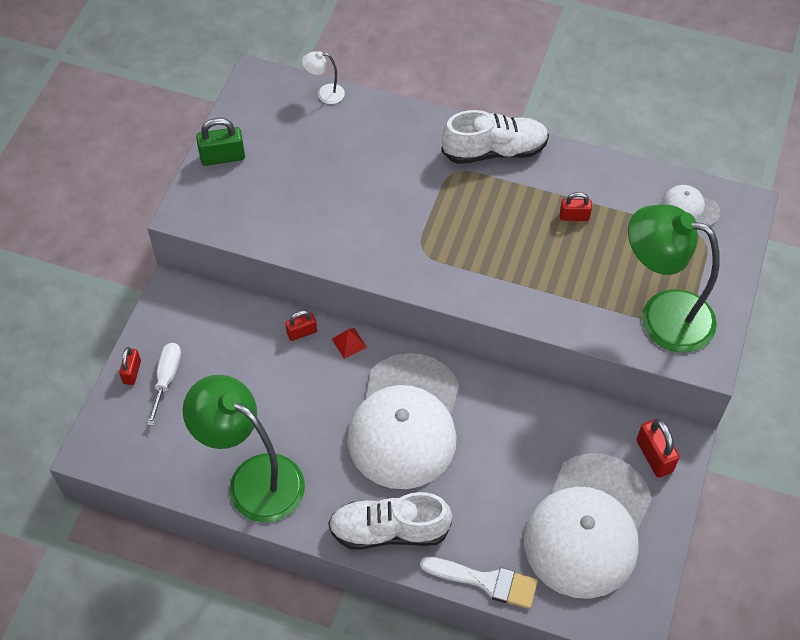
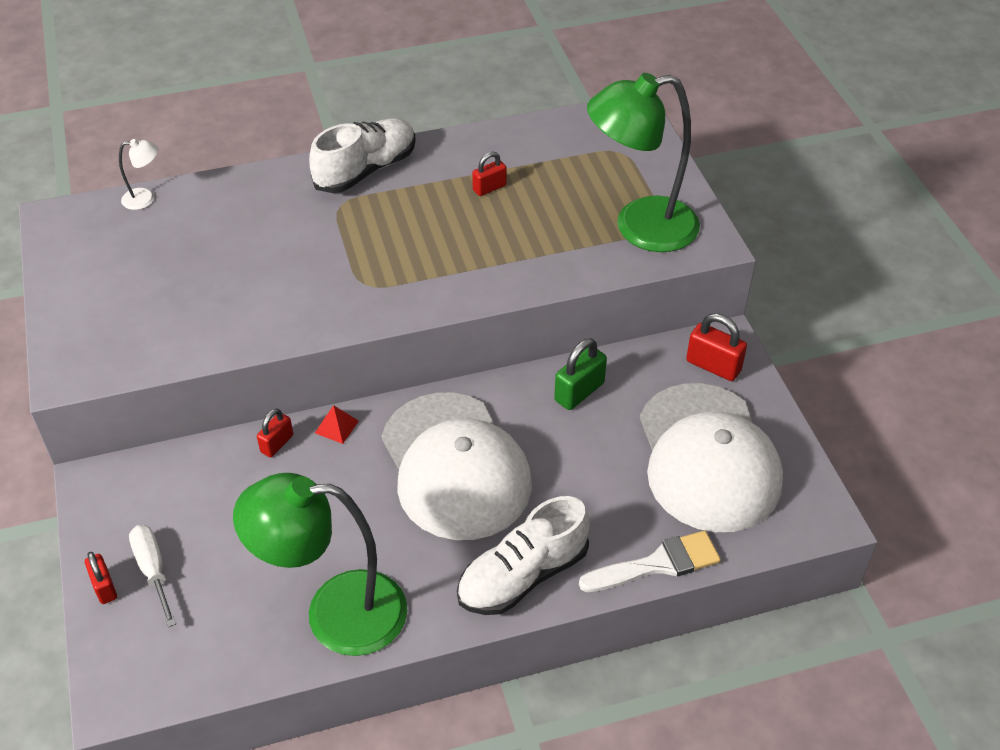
camera: 35 degrees left, 10 degrees down
green padlock [196,118,245,166] -> green padlock moved to [554,338,607,410]
white lamp [302,51,345,104] -> white lamp turned 150 degrees counterclockwise [119,139,159,210]
white cap [662,185,720,226] -> none

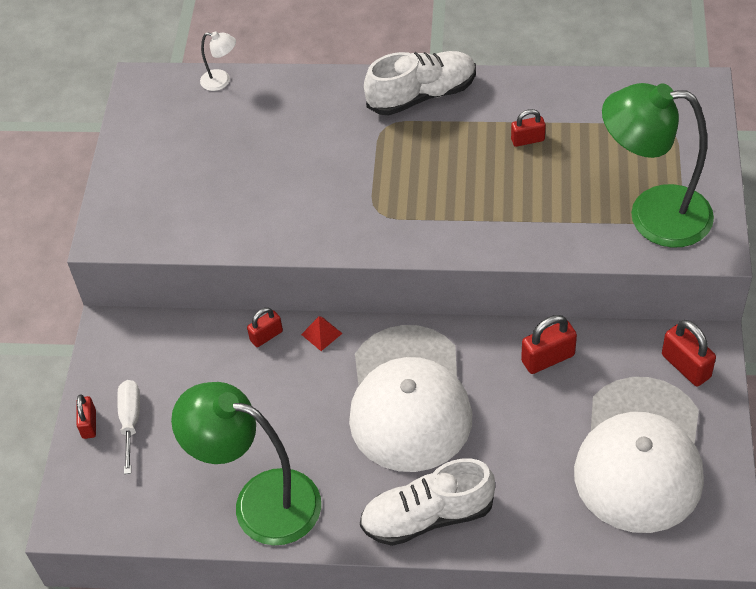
camera: 25 degrees right, 5 degrees up
green padlock [554,338,607,410] -> red padlock [521,315,577,374]
white brush [579,531,721,592] -> none

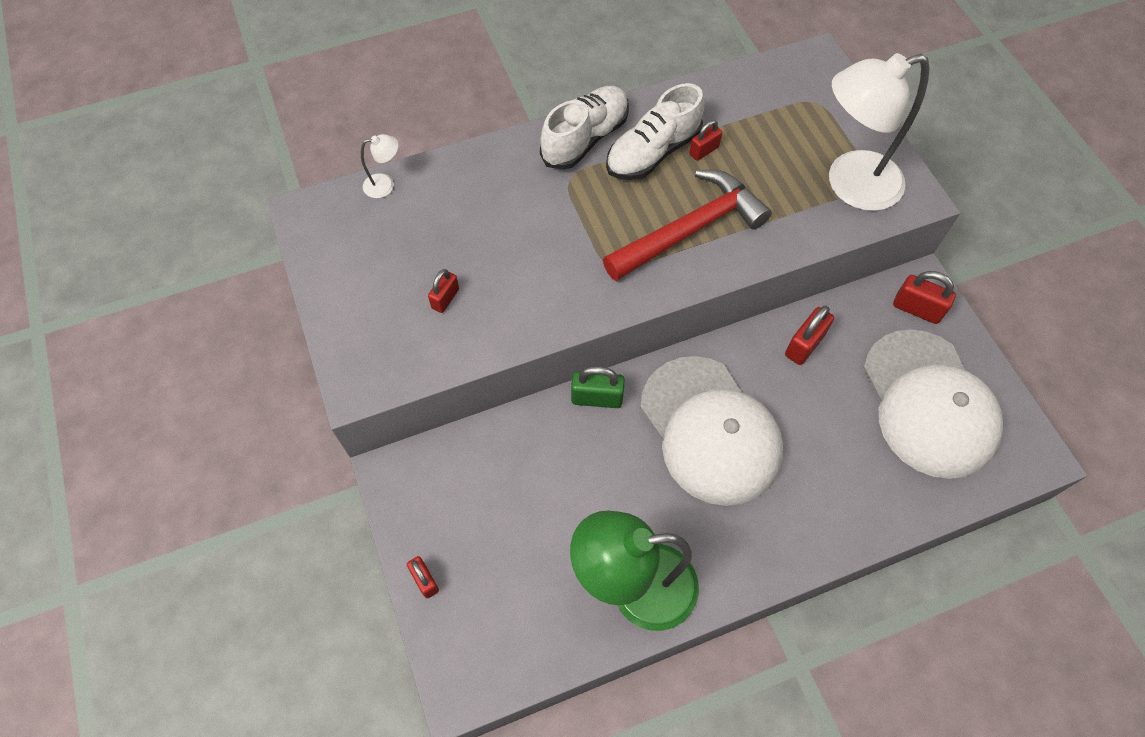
camera: 30 degrees left, 10 degrees up
white screwdriver [117,380,140,474] -> none
red padlock [247,307,283,347] -> red padlock moved to [428,269,459,313]
red pyramid [301,316,343,351] -> green padlock [571,366,625,408]
white shoe [360,458,495,546] -> white shoe moved to [606,83,705,180]
green lamp [602,83,714,248] -> white lamp [829,53,929,211]
none -> red hammer [603,170,772,281]

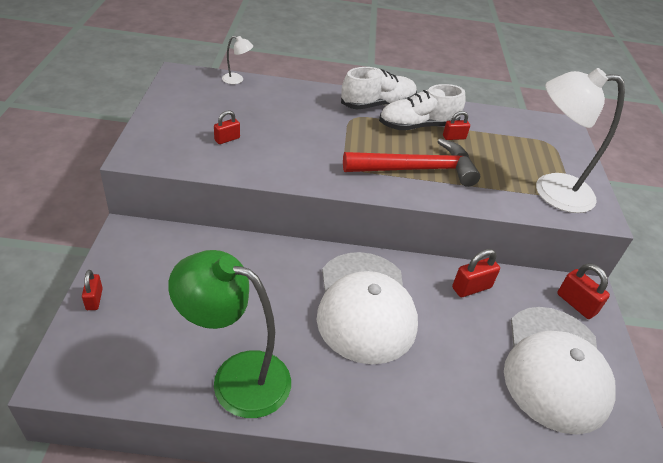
camera: 20 degrees right, 20 degrees down
green padlock [571,366,625,408] -> none

